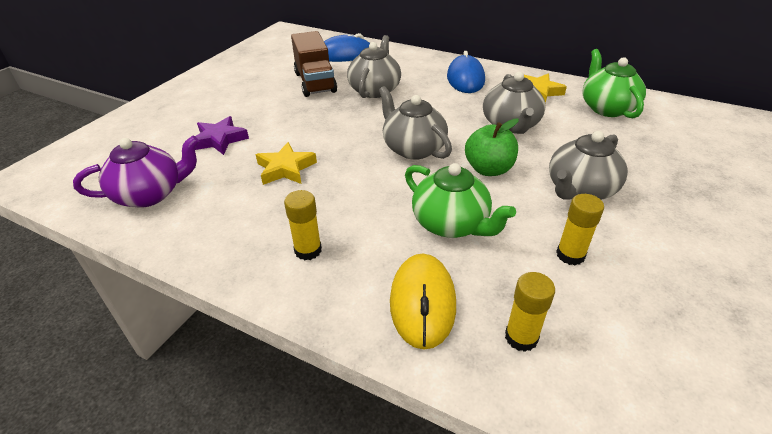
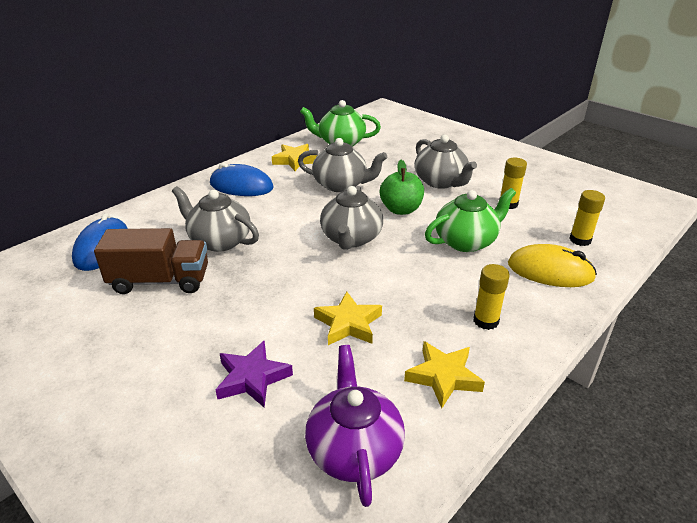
camera: 75 degrees left, 5 degrees down
grey teapot [379,86,452,160] -> grey teapot turned 60 degrees counterclockwise [320,186,383,250]
none -> yellow star [404,341,485,408]

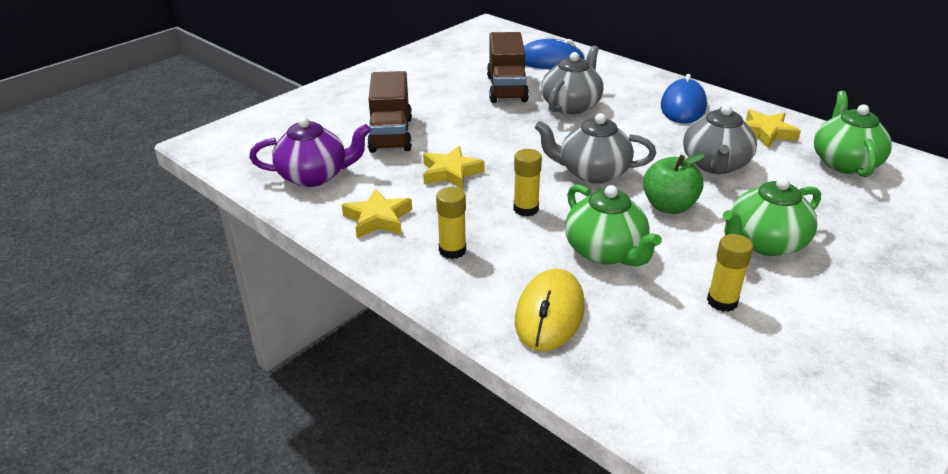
camera: 90 degrees right, 0 degrees up
purple star [216,341,293,408] -> brown truck [367,71,412,153]
grey teapot [415,135,477,189] -> green teapot [723,177,821,256]
yellow glue stick [569,190,605,246] -> yellow glue stick moved to [513,149,542,217]

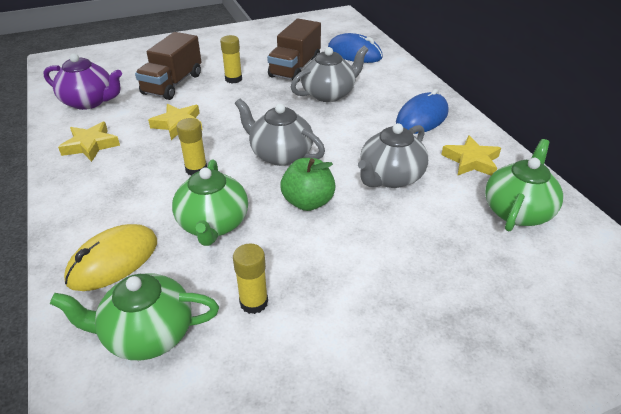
camera: 25 degrees right, 5 degrees up
yellow glue stick [436,187,466,259] -> yellow glue stick moved to [220,35,242,84]
green teapot [723,177,821,256] -> green teapot moved to [50,273,219,360]

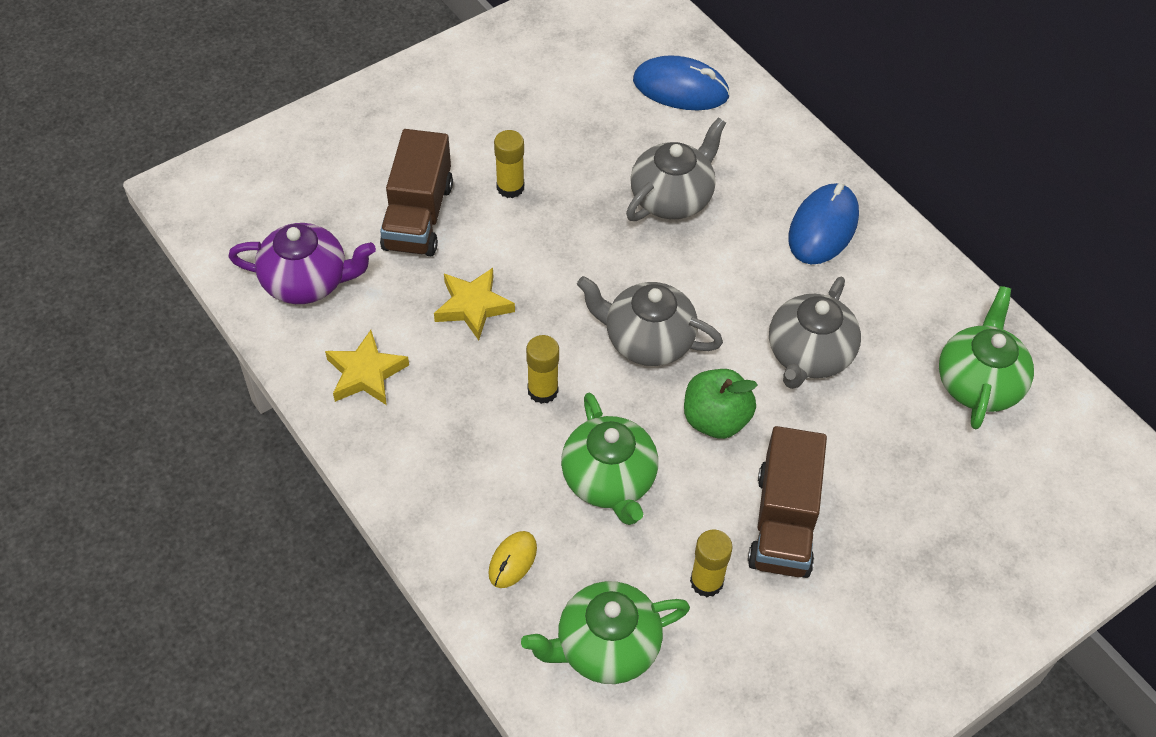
camera: 15 degrees left, 15 degrees up
yellow mouse [64,224,157,291] -> yellow mouse [488,531,537,588], size x0.54
brown truck [267,19,321,82] -> brown truck moved to [748,426,827,578]
yellow star [441,135,501,176] -> none

